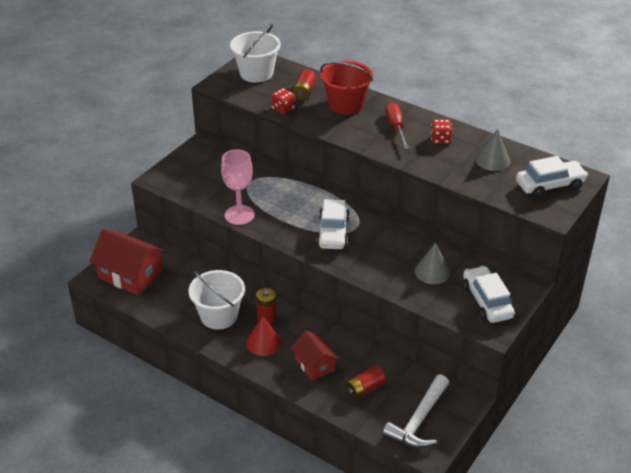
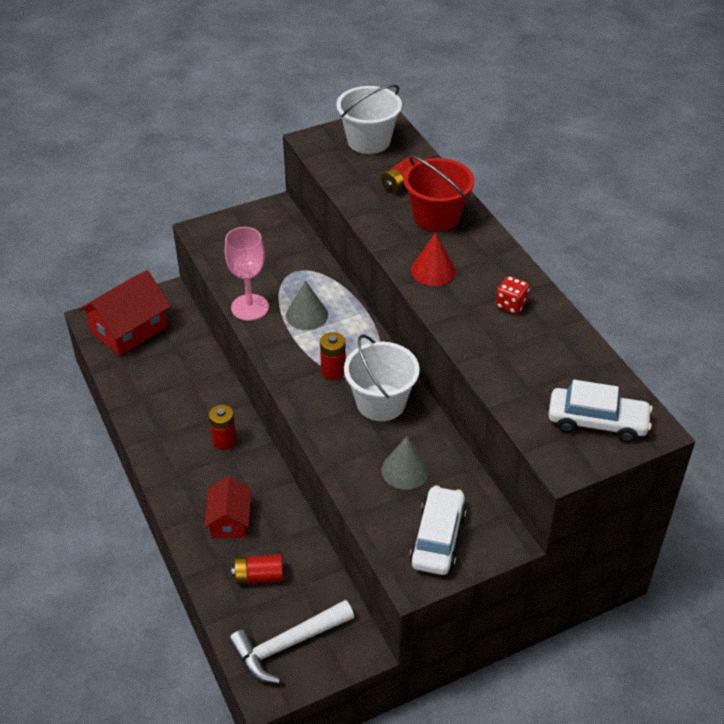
camera: 30 degrees right, 5 degrees up
red house [89,229,166,295] -> red house turned 75 degrees clockwise [79,270,171,356]
white bucket [188,270,245,330] -> white bucket moved to [344,334,420,421]
red cone [246,316,281,356] -> red cone moved to [411,232,456,286]
red dice [271,88,295,114] -> none
white car [317,199,349,249] -> red battery [320,332,346,380]
red screwdriver [385,102,409,149] -> none
grey cone [475,129,510,171] -> grey cone moved to [286,281,328,330]

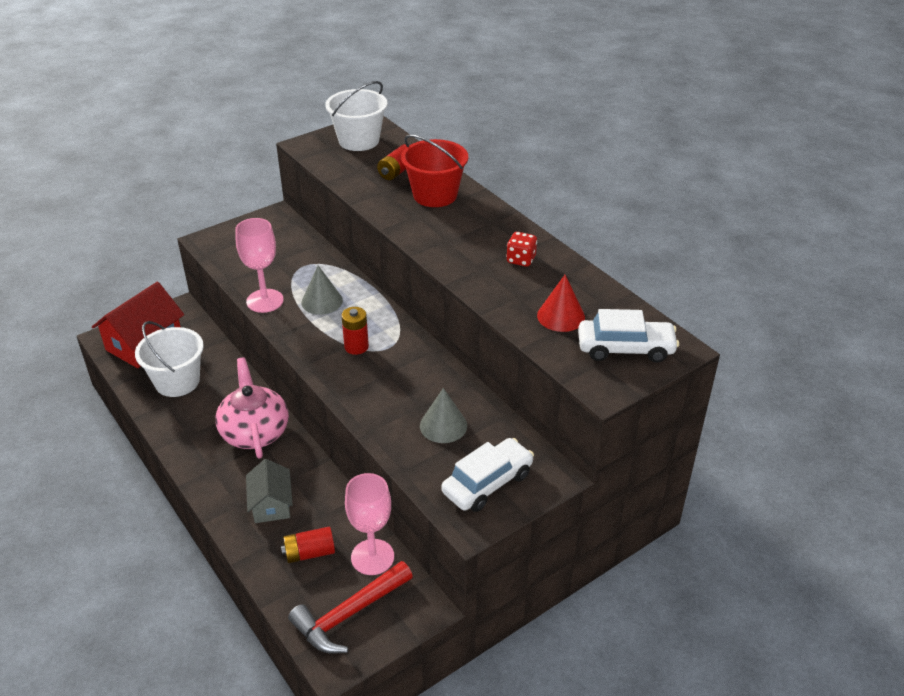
camera: 10 degrees left, 5 degrees down
red house [204,476,251,538] -> grey house [246,459,293,523]
red battery [209,405,237,450] -> pink teapot [215,357,289,459]
white hammer [228,600,354,684] -> red hammer [288,561,413,654]
white bucket [344,334,420,421] -> white bucket moved to [135,321,204,397]
white car [409,485,467,575] -> white car turned 45 degrees clockwise [442,438,534,512]
red cone [411,232,456,286] -> red cone moved to [537,275,585,332]
none -> pink goblet [345,473,394,575]

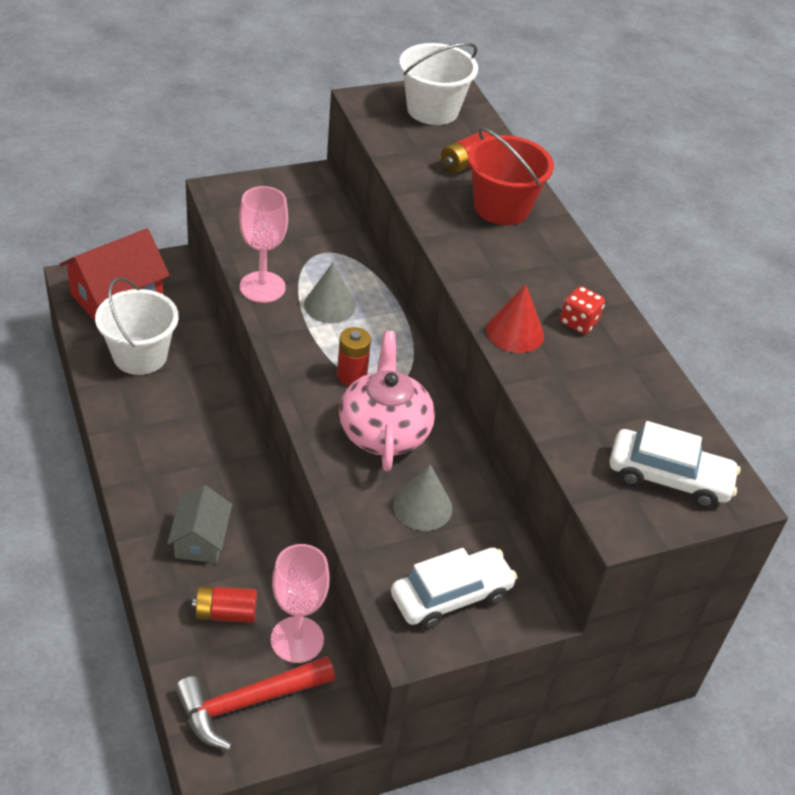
camera: 10 degrees right, 5 degrees up
pink teapot [215,357,289,459] -> pink teapot moved to [339,331,435,471]
red cone [537,275,585,332] -> red cone moved to [486,285,544,353]

